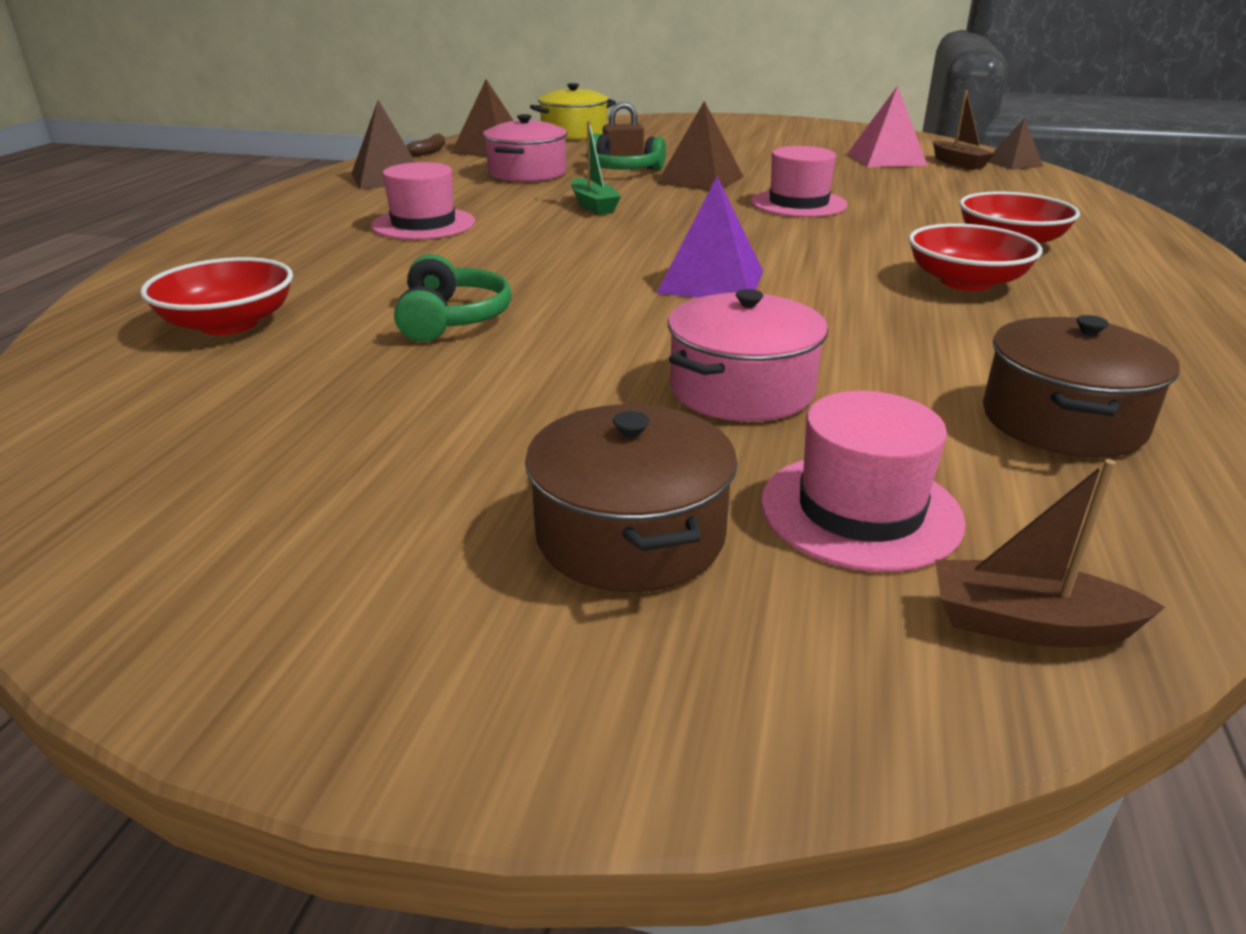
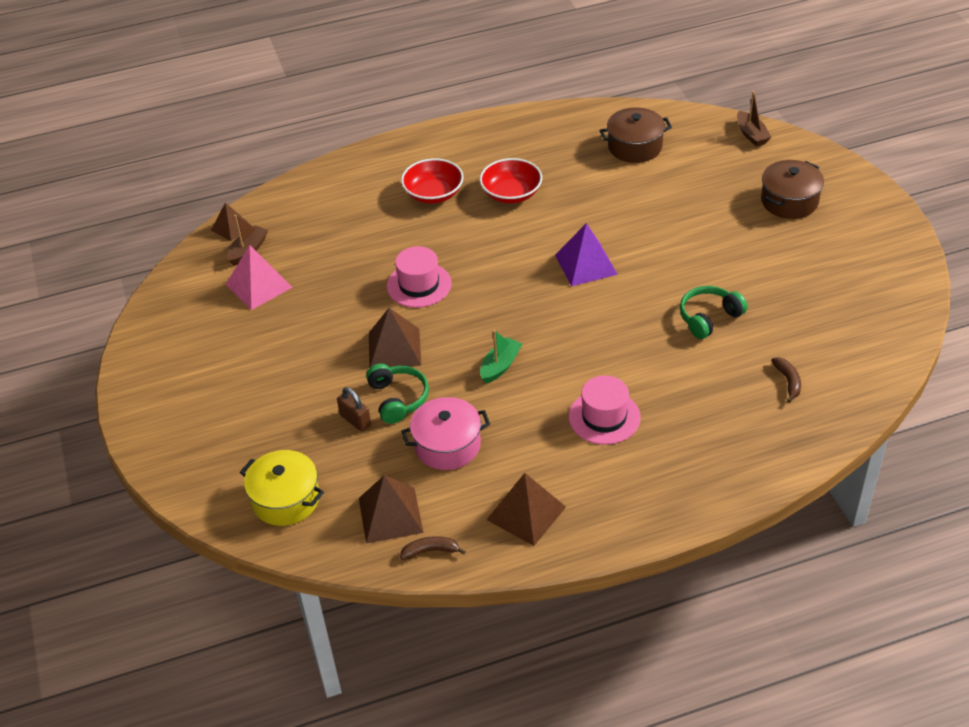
camera: 120 degrees left, 15 degrees up
red bowl [140,257,293,335] -> brown banana [771,357,801,403]
pink pot [668,289,828,422] -> none
pink hat [761,391,966,572] -> none

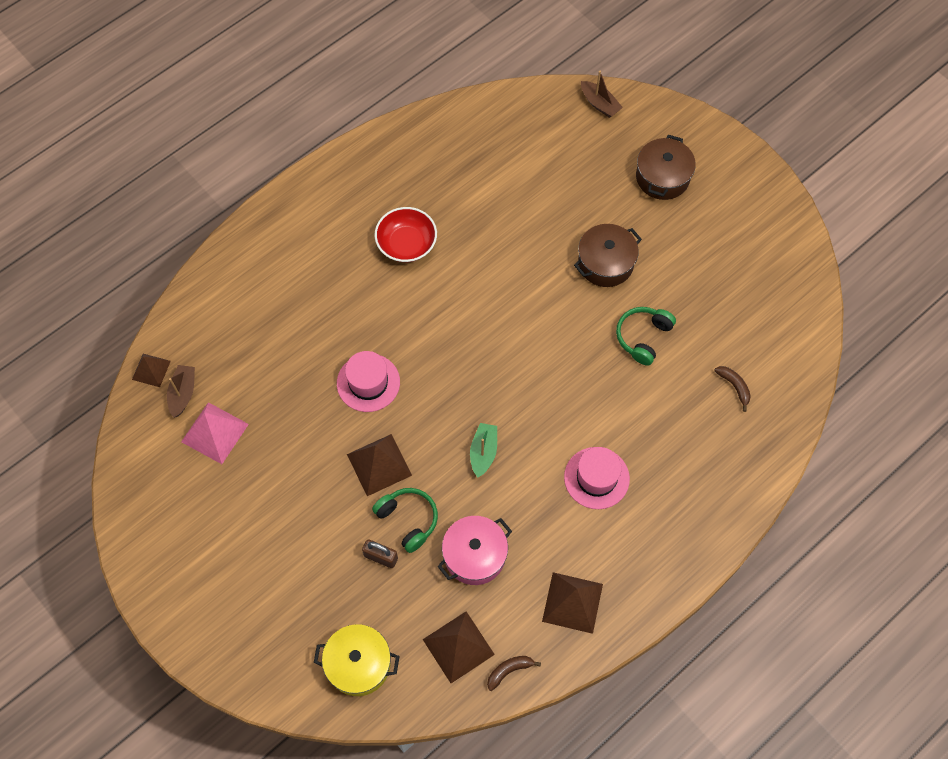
camera: 25 degrees left, 20 degrees up
red bowl [401,158,464,204] -> none
purple pyramid [555,223,618,286] -> none
brown pot [600,107,672,163] -> brown pot moved to [574,224,642,287]

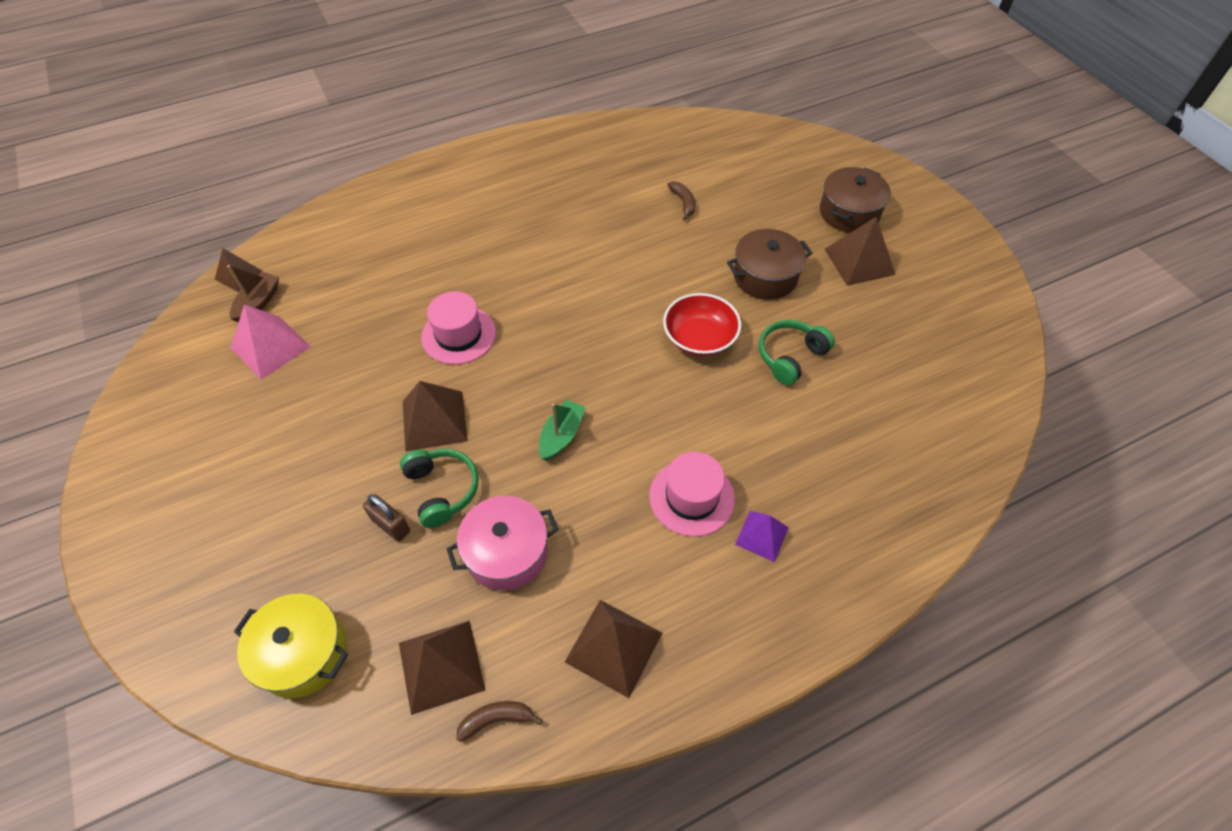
camera: 15 degrees right, 10 degrees down
red bowl [374,207,437,262] -> red bowl moved to [663,293,741,356]
brown boat [581,71,623,118] -> none
brown banana [714,366,751,412] -> brown banana moved to [667,181,695,221]
none -> purple pyramid [735,511,789,562]
none -> brown pyramid [825,216,895,286]

